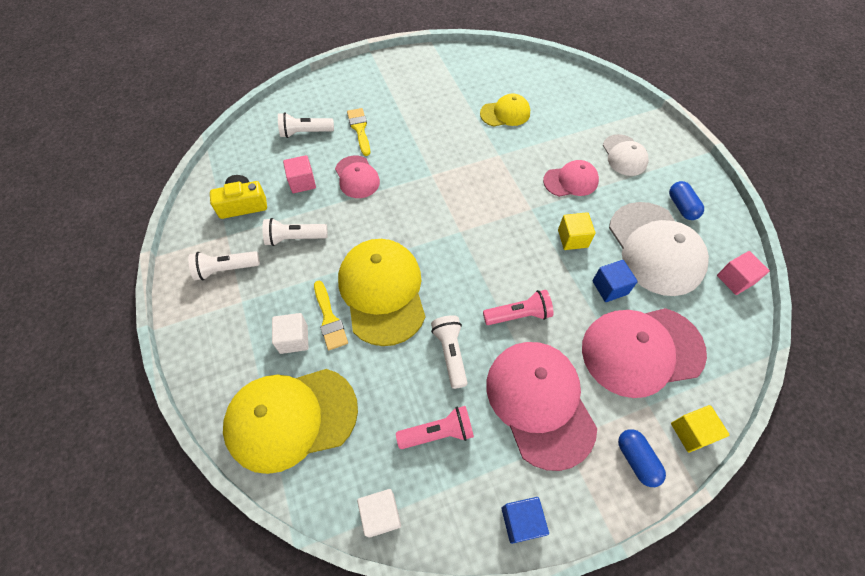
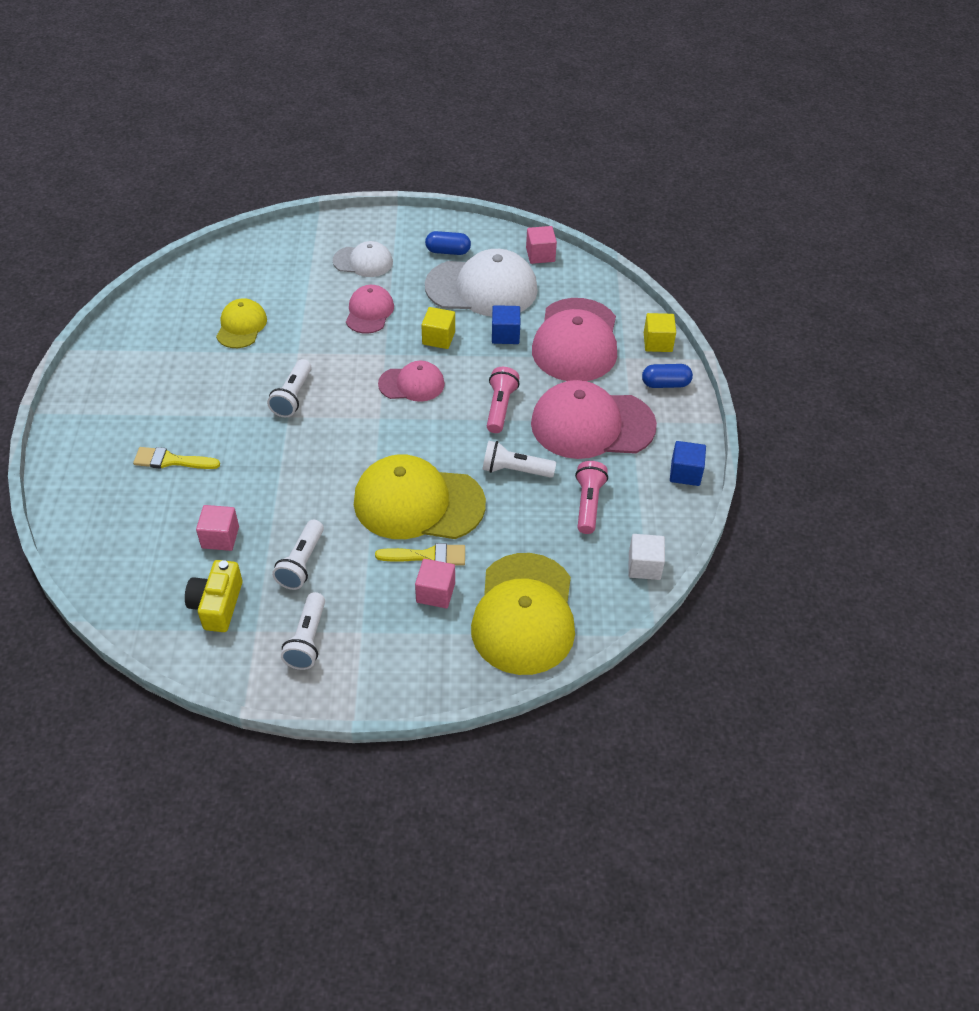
camera: 70 degrees left, 10 degrees down
white cube [272,313,308,354] -> pink cube [415,559,455,608]
white flashlight [278,112,334,138] -> white flashlight moved to [267,359,312,417]
pink cap [335,155,380,198] -> pink cap moved to [378,361,445,402]

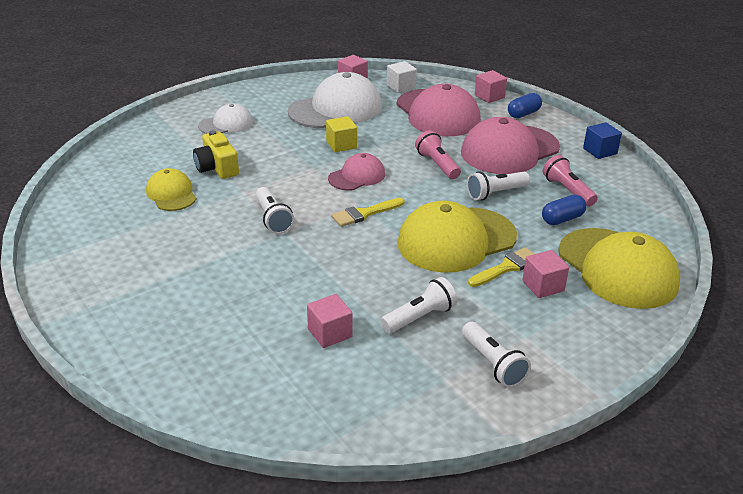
camera: 35 degrees left, 15 degrees down
yellow brush [133,447,220,469] -> yellow brush moved to [331,198,404,227]
yellow camera [185,560,242,632] -> yellow camera moved to [193,130,239,179]
white flashlight [272,520,324,590] -> white flashlight turned 105 degrees counterclockwise [381,277,457,333]
pink cap [346,285,394,334] -> none
blue capsule [425,231,471,255] -> blue capsule moved to [542,195,586,225]
blue cube [492,305,520,344] -> none
white cube [628,534,665,580] -> white cube moved to [387,61,417,93]
yellow cube [644,313,676,352] -> pink cube [475,70,507,103]

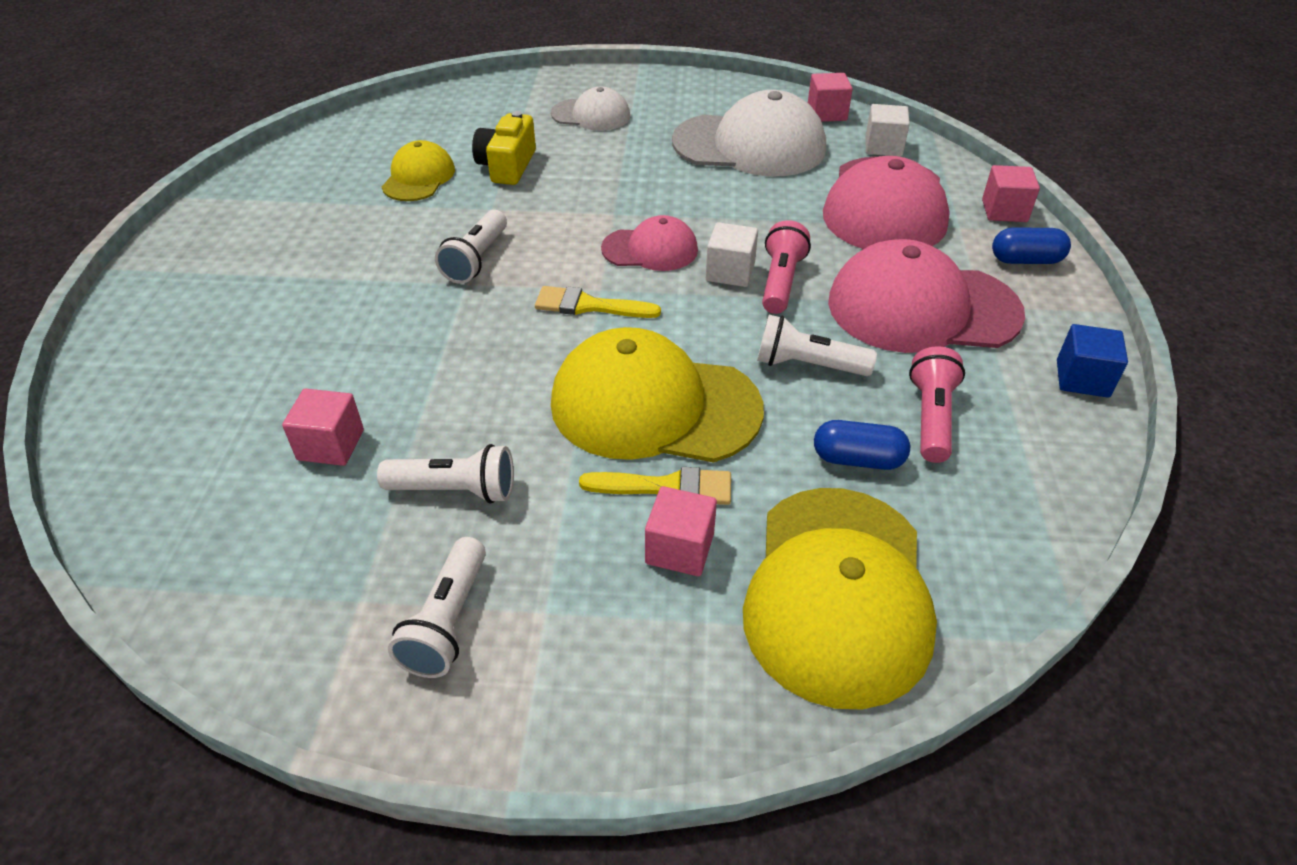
camera: 40 degrees right, 10 degrees up
yellow cube [326,116,357,152] -> none
none -> white cube [706,222,758,287]

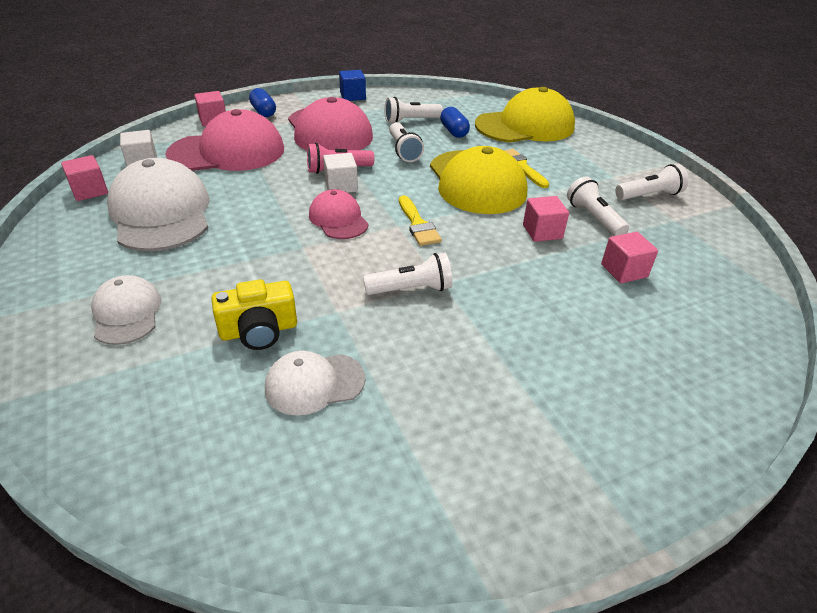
camera: 120 degrees left, 5 degrees down
yellow cap [382,140,455,201] -> white cap [265,351,365,416]
pink cube [645,486,717,576] -> pink cube moved to [523,196,569,242]
pink flashlight [909,346,965,463] -> white flashlight [385,97,443,123]

